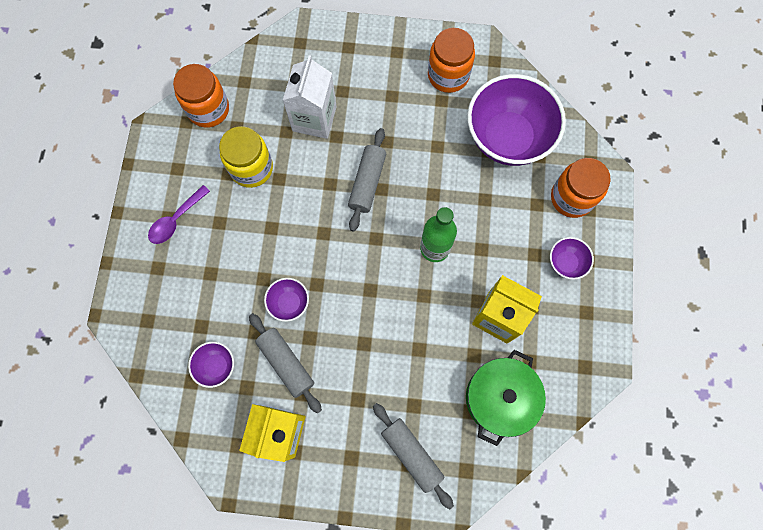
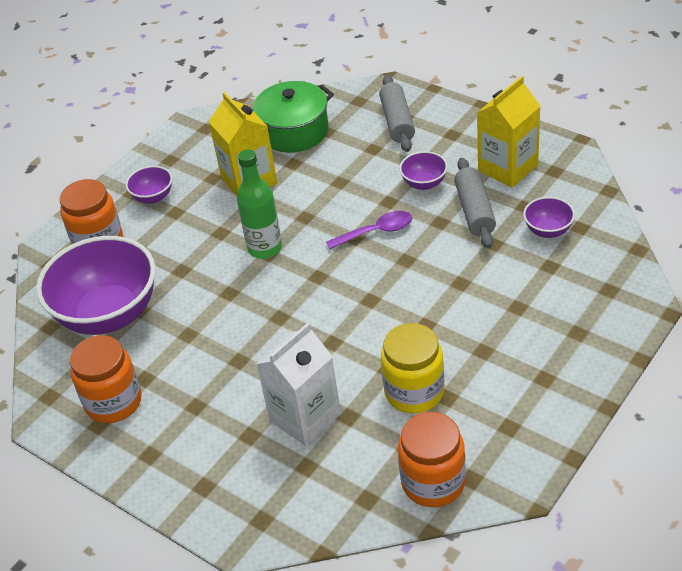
camera: 145 degrees left, 30 degrees down
purple spoon [148,185,210,244] -> purple spoon moved to [326,211,412,249]
purple bowl [264,278,309,322] -> purple bowl moved to [399,151,448,190]
grey rolling pin [348,128,386,231] -> none

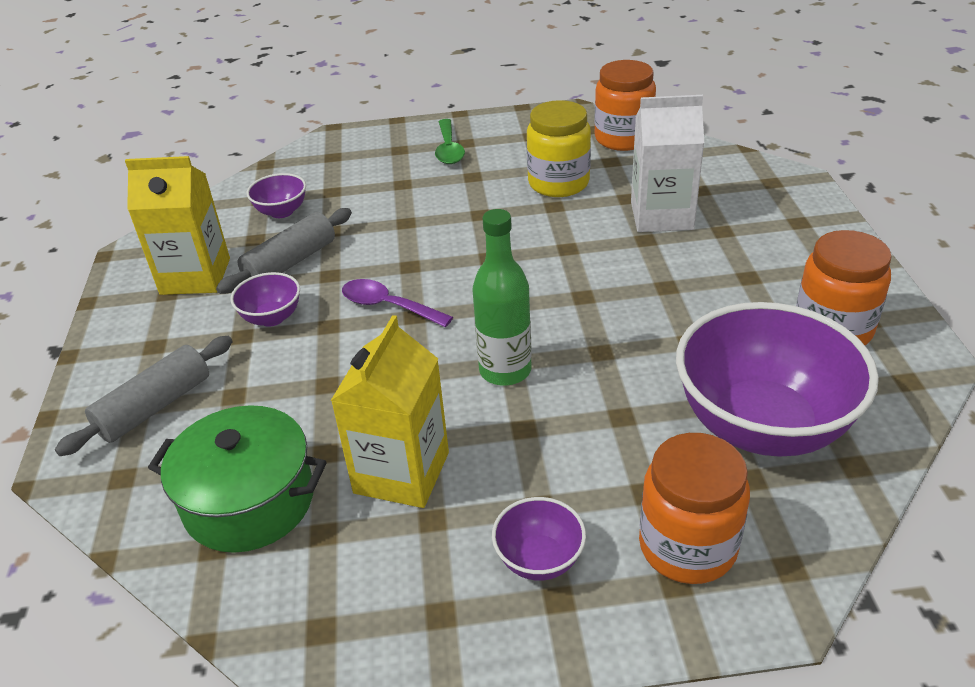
camera: 135 degrees left, 5 degrees down
none -> green spoon [435,119,465,164]

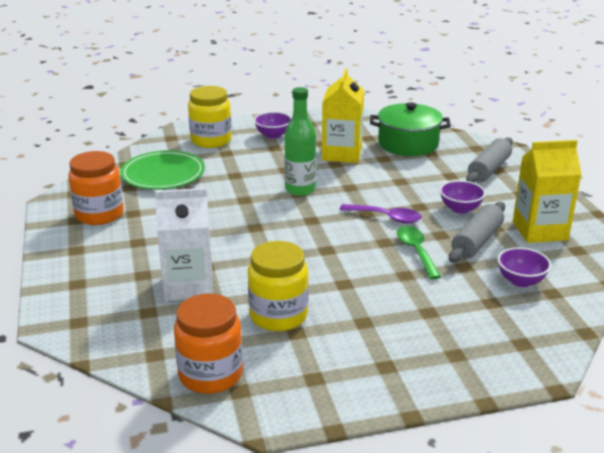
camera: 170 degrees right, 10 degrees down
green spoon [435,119,465,164] -> green spoon moved to [397,226,441,279]
orange jar [639,433,750,584] -> yellow jar [188,86,232,148]
purple bowl [676,302,879,456] -> green plate [120,150,205,190]

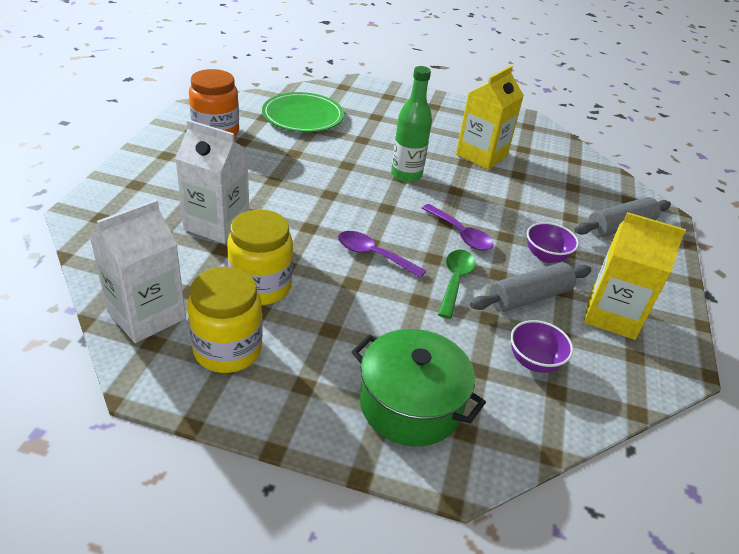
camera: 25 degrees right, 10 degrees up
orange jar [174,293,243,394] -> white carton [89,199,186,343]
yellow jar [188,86,232,148] -> yellow jar moved to [187,267,263,373]
purple bowl [254,112,292,139] -> none
green pot [370,102,451,156] -> green pot moved to [351,329,486,446]
none -> purple spoon [338,231,426,278]

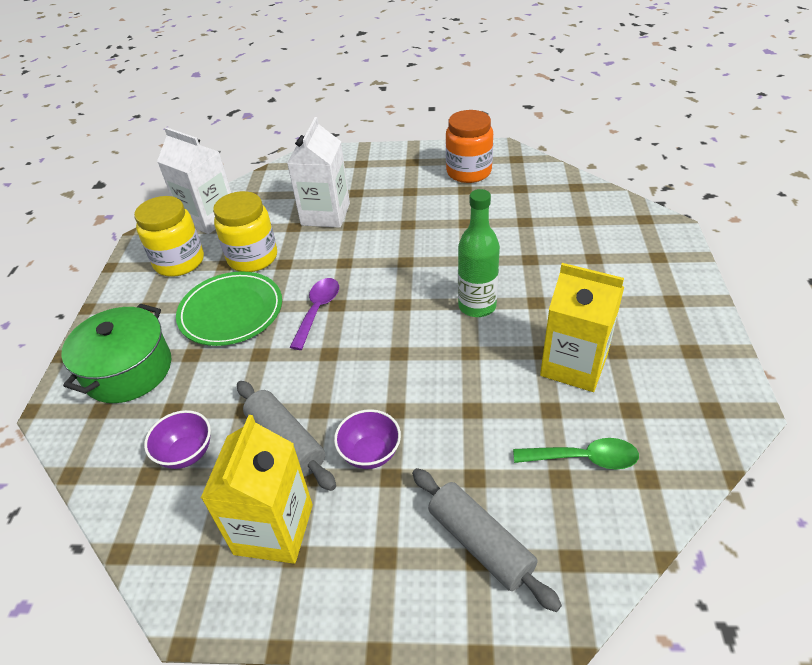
camera: 85 degrees right, 5 degrees up
green plate [262,92,344,132] -> green plate moved to [176,272,282,346]
purple spoon [422,204,493,250] -> none
green spoon [438,250,475,319] -> green spoon moved to [513,438,639,469]

